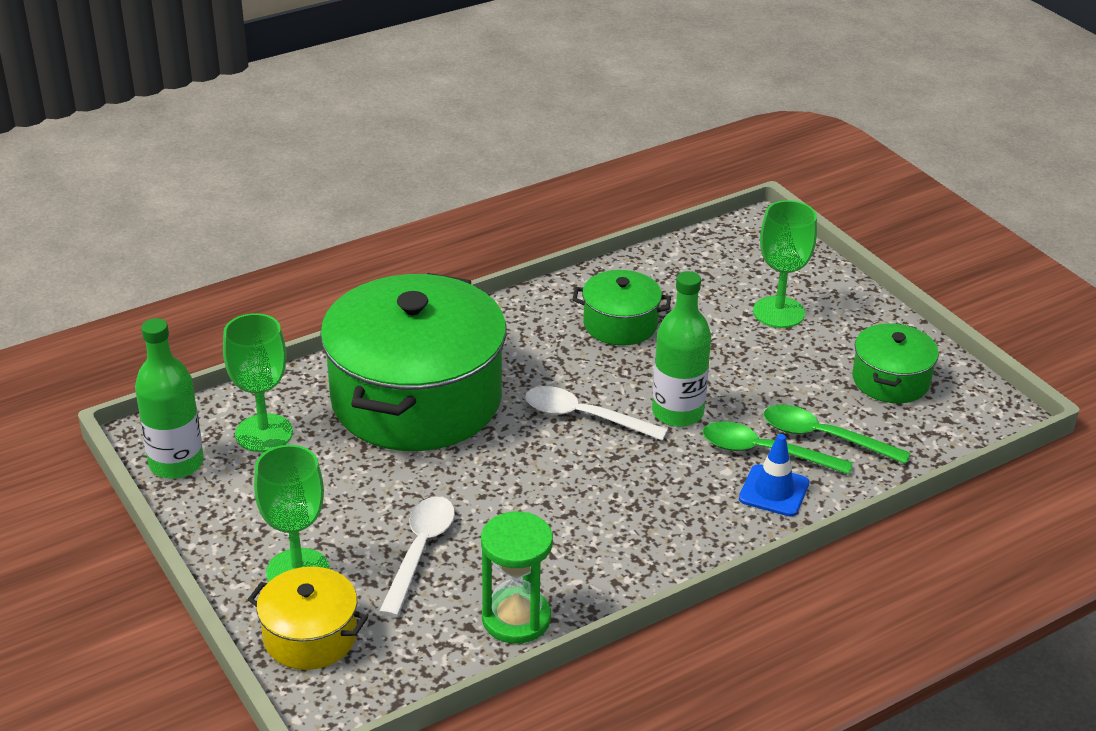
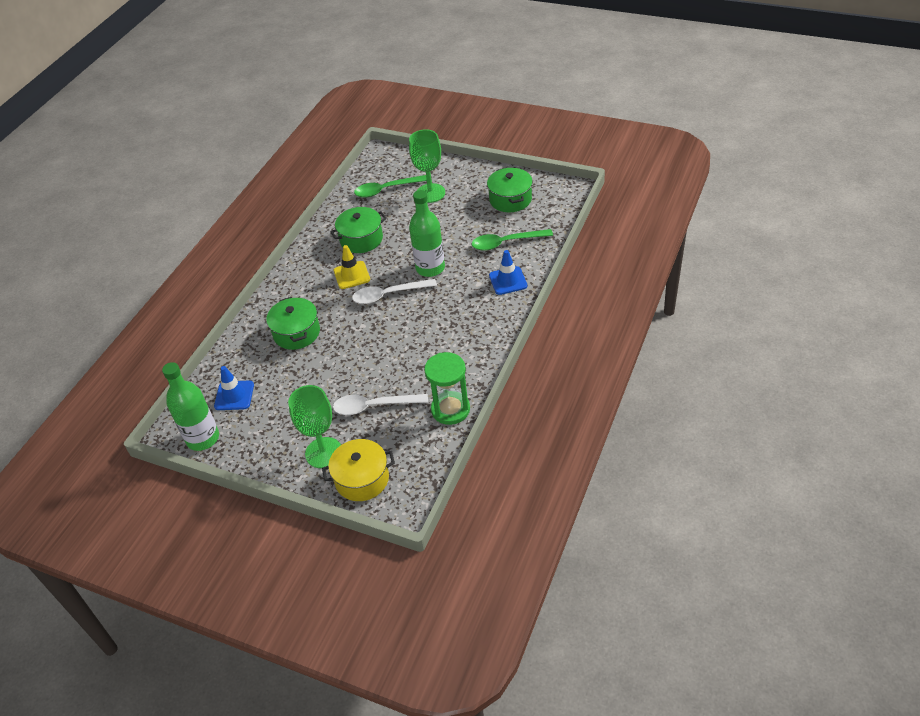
camera: 30 degrees left, 10 degrees up
green goblet [223,313,293,452] -> blue traffic cone [214,366,254,410]
green pot [320,273,507,451] -> green pot [266,297,320,350], size x0.46
white spoon [379,497,455,617] -> white spoon turned 75 degrees counterclockwise [333,394,428,415]
green spoon [703,421,853,475] -> green spoon moved to [354,175,427,198]
none -> yellow traffic cone [334,245,370,289]

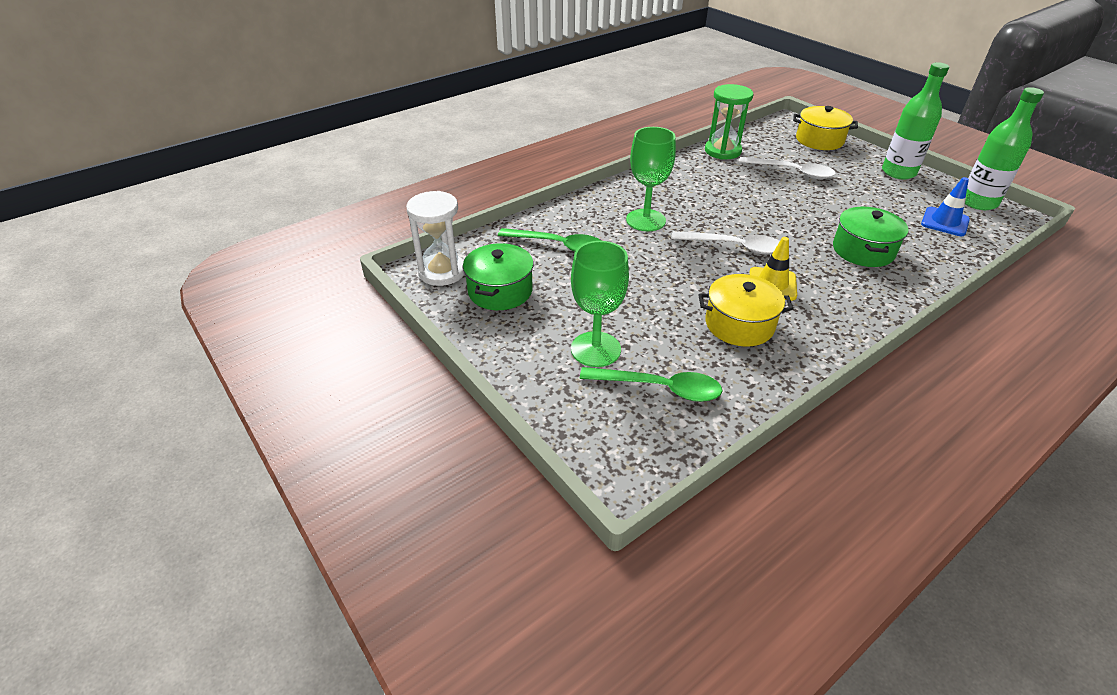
camera: 155 degrees left, 5 degrees down
green goblet [288,385,341,468] -> green goblet moved to [626,127,676,231]
green pot [330,207,387,253] -> yellow pot [698,274,794,347]
green bottle [409,190,445,277] -> green bottle moved to [882,62,949,180]
blue traffic cone [489,250,528,295] -> none
none -> white hourglass [406,191,465,286]

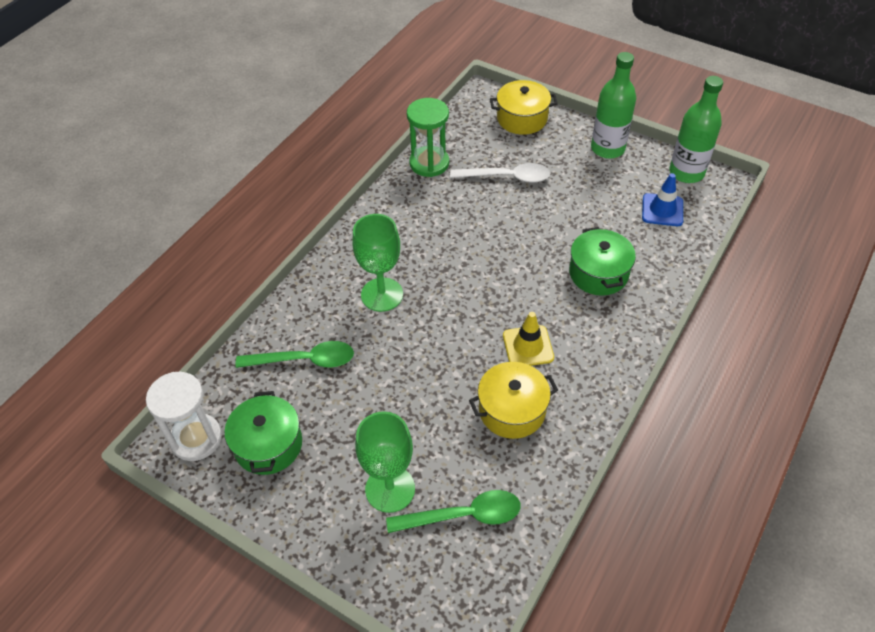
camera: 20 degrees left, 10 degrees up
white spoon [671,231,780,255] -> none

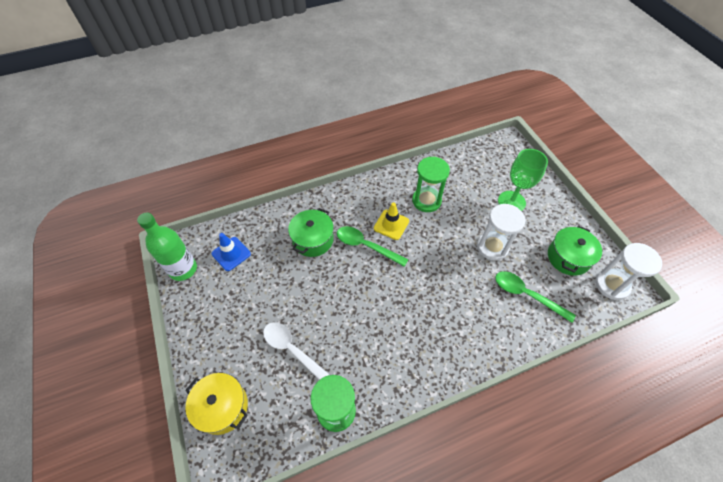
camera: 145 degrees left, 5 degrees up
green goblet [352,214,403,312] -> none
green spoon [386,490,521,533] -> green spoon moved to [337,226,408,267]
yellow pot [469,362,558,439] -> green hourglass [412,157,450,212]
green bottle [591,52,636,159] -> none
none -> white hourglass [477,204,525,261]

